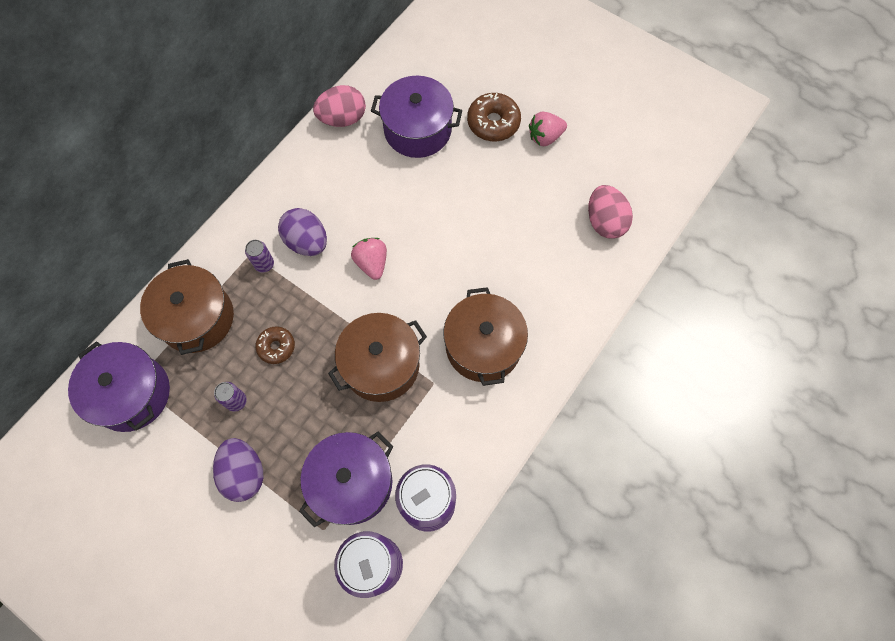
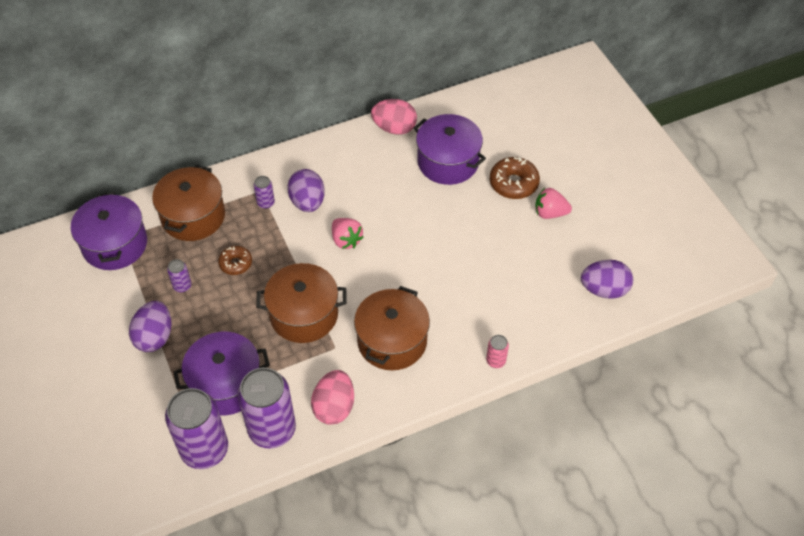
camera: 30 degrees right, 15 degrees down
pink strawberry [351,238,387,280] -> pink strawberry turned 135 degrees clockwise [332,218,363,249]
pink egg [588,185,633,239] -> pink egg moved to [311,370,354,425]
none -> pink can [486,335,509,368]
none -> purple egg [581,260,633,299]

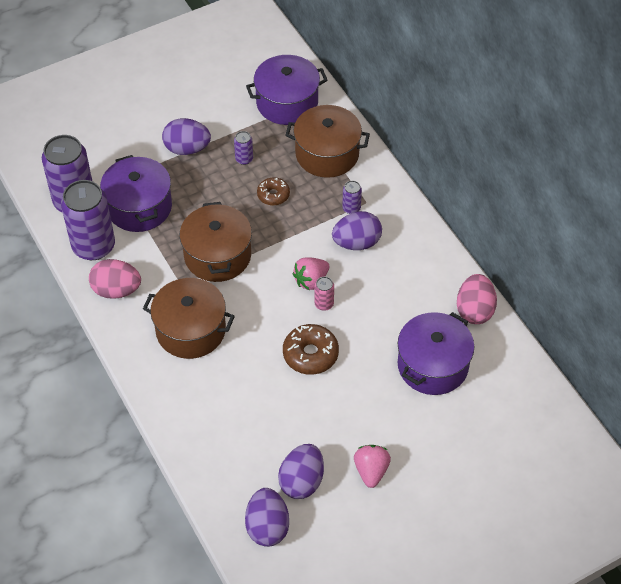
camera: 85 degrees right, 0 degrees up
pink can [486,335,509,368] -> pink can moved to [314,277,334,311]
brown donut [490,157,540,199] -> brown donut moved to [283,324,339,375]
none -> purple egg [278,444,324,499]

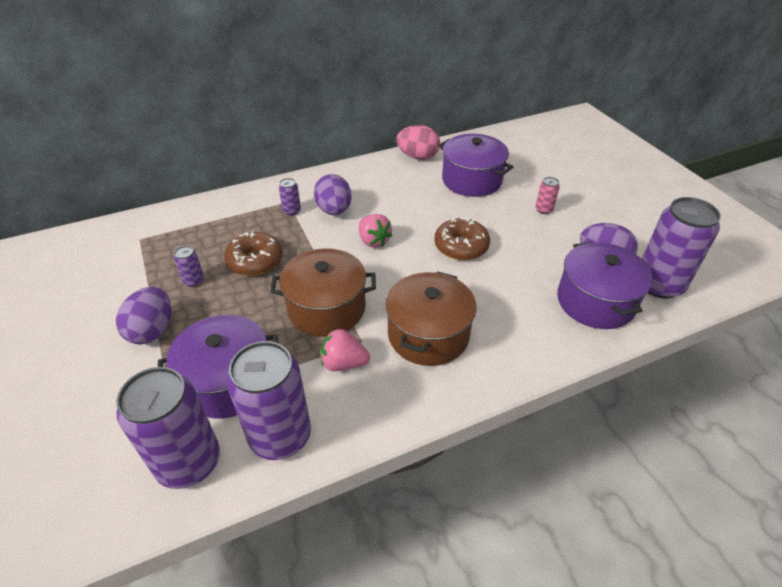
camera: 85 degrees left, 10 degrees down
pink egg [89,259,141,299] -> none
purple egg [245,488,289,547] -> purple can [642,197,721,299]
purple pot [246,55,328,125] -> purple pot moved to [557,242,653,329]
brown donut [257,177,290,205] -> brown donut [224,231,283,276], size x1.57
brown pot [285,105,370,178] -> none
pink can [314,277,334,311] -> pink can moved to [535,177,560,214]
pink strawberry [354,445,391,488] -> pink strawberry moved to [321,329,370,371]

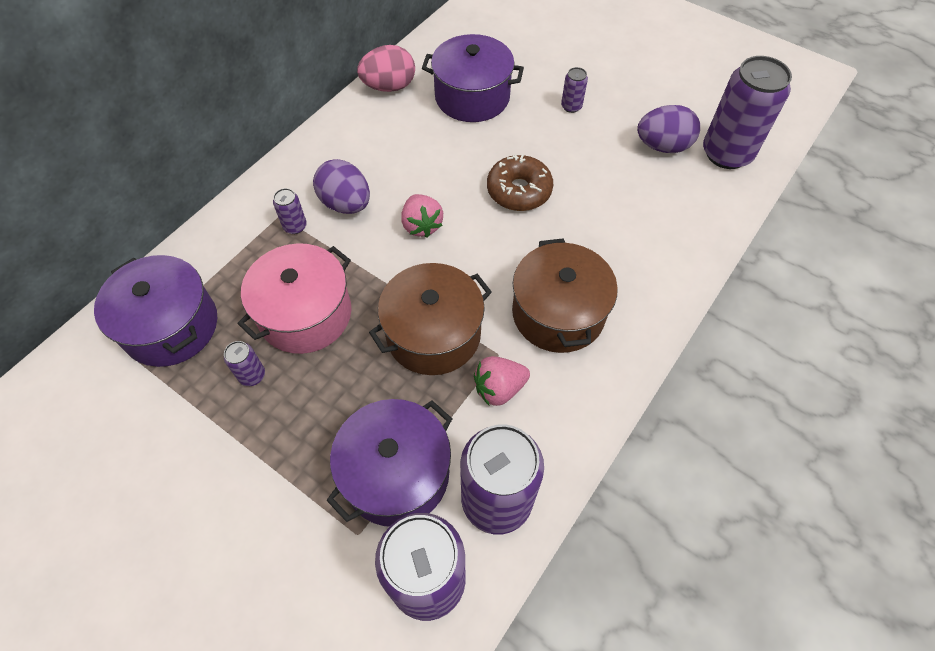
camera: 30 degrees left, 15 degrees up
purple egg [116,286,171,345] -> none
brown donut [224,231,283,276] -> pink pot [237,243,352,354]
pink strawberry [359,214,392,248] -> pink strawberry turned 45 degrees clockwise [401,194,443,238]
pink can [535,177,560,214] -> purple can [561,67,588,113]
purple pot [557,242,653,329] -> purple pot moved to [94,255,217,367]

